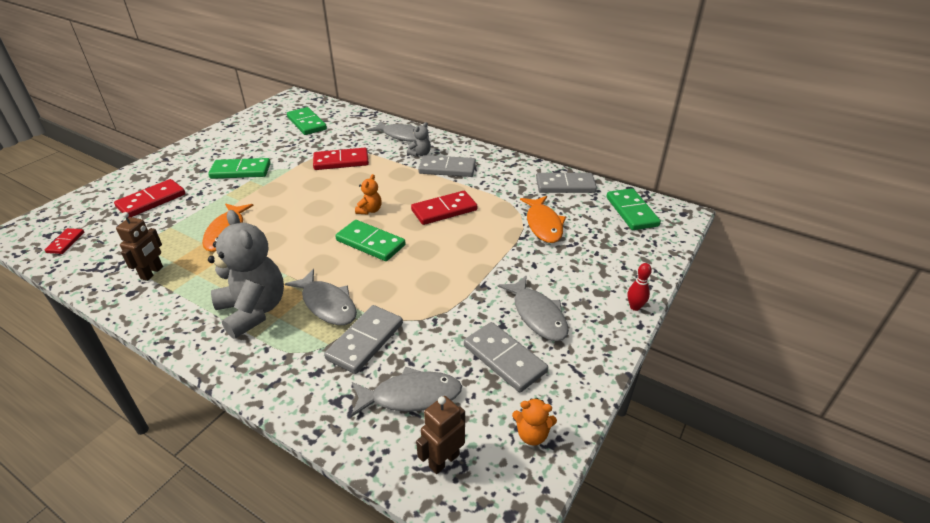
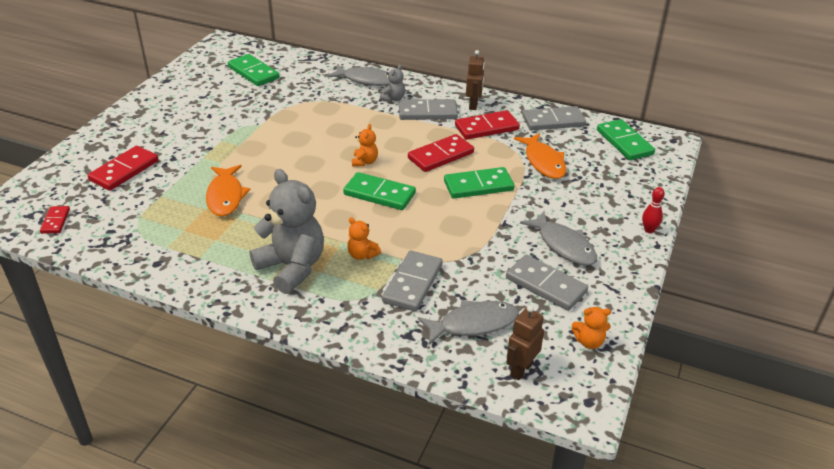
camera: 10 degrees left, 0 degrees up
brown robot [116,212,163,281] -> brown robot moved to [466,50,485,110]
green domino [208,158,271,179] -> green domino moved to [444,167,515,199]
grey fish [285,269,357,325] -> orange teddy bear [347,217,381,260]
red domino [313,148,369,170] -> red domino moved to [455,110,520,140]

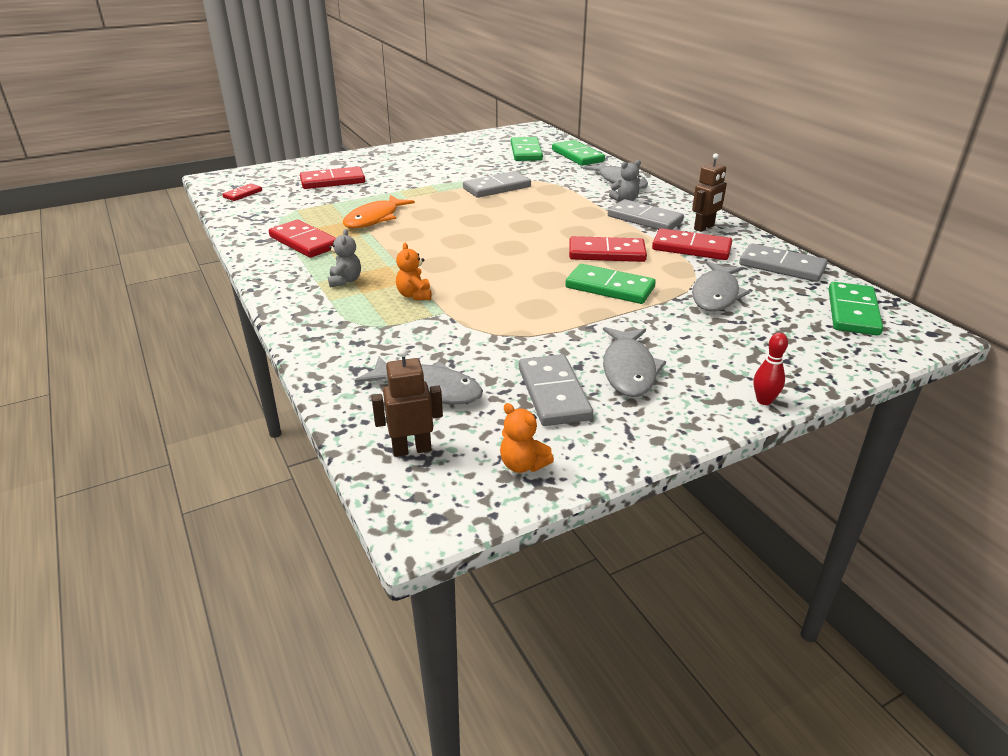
camera: 40 degrees right, 5 degrees down
grey teddy bear [249,169,324,294] -> grey teddy bear [328,229,361,287], size x0.45
green domino [343,172,416,210] -> green domino moved to [552,140,605,166]
orange teddy bear [352,124,378,167] -> none
grey domino [382,251,443,312] -> grey domino moved to [463,171,531,198]
orange fish [514,133,566,179] -> grey fish [692,261,750,311]
none -> red domino [269,220,336,258]

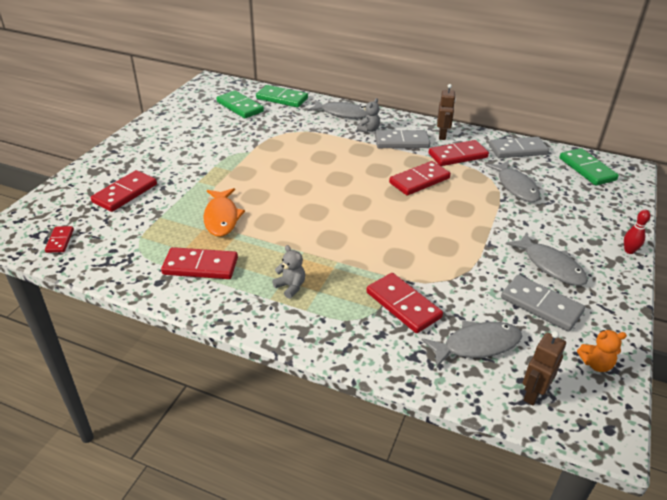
camera: 40 degrees left, 5 degrees up
orange teddy bear [396,243,432,300] -> none
grey domino [463,171,531,198] -> none
green domino [565,264,656,304] -> none
none -> red domino [367,273,443,333]

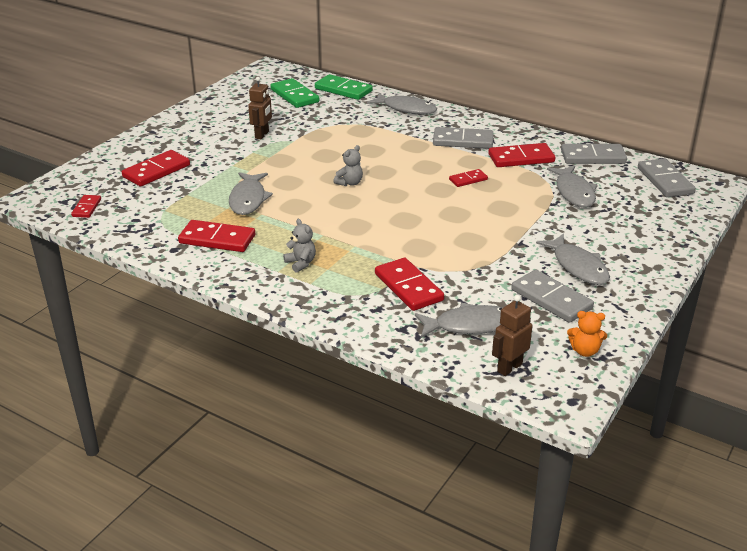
camera: 10 degrees right, 5 degrees down
orange fish [203,188,245,237] -> grey fish [229,172,273,215]
grey teddy bear [357,98,380,133] -> grey teddy bear moved to [333,145,363,186]
red domino [389,161,451,195] -> red domino [449,169,488,187], size x0.56
brown robot [437,84,456,140] -> brown robot moved to [248,77,272,140]
green domino [559,148,619,186] -> grey domino [638,158,696,197]
red bowling pin [624,210,651,254] -> none

